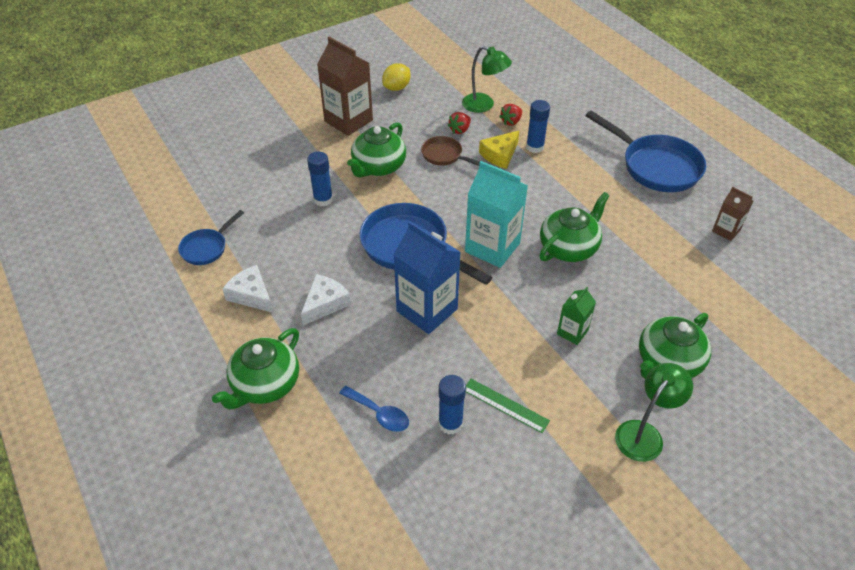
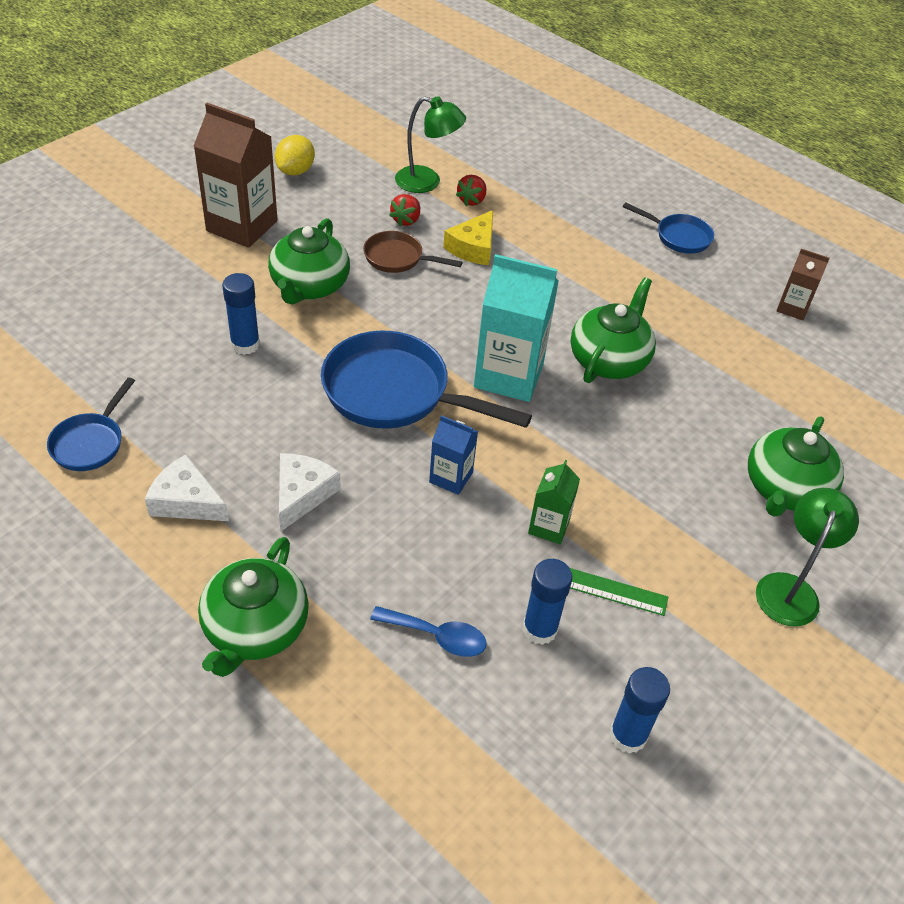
camera: 20 degrees left, 0 degrees up
blue carton [393,221,461,334] -> blue carton [429,415,478,495], size x0.52
blue glue stick [526,100,550,153] -> blue glue stick moved to [609,667,670,754]
green carton [557,287,596,345] -> green carton moved to [528,460,580,544]
blue pan [586,111,706,192] -> blue pan [623,202,714,254], size x0.53

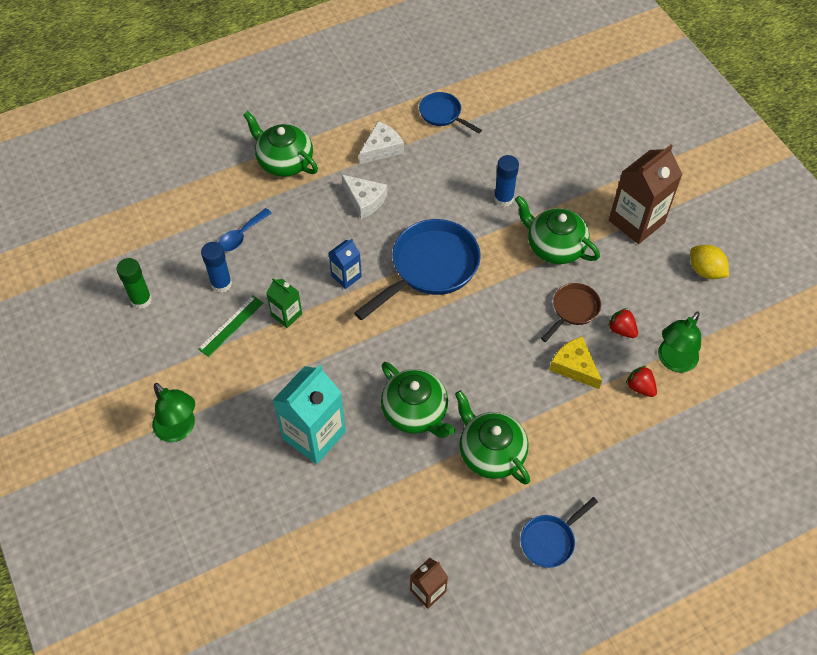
camera: 115 degrees right, 10 degrees up
turquoise carton [474,254,559,402] -> turquoise carton moved to [273,365,346,464]
blue glue stick [609,667,670,754] -> green glue stick [117,258,152,309]
green teapot [748,416,844,517] -> green teapot moved to [455,390,530,485]

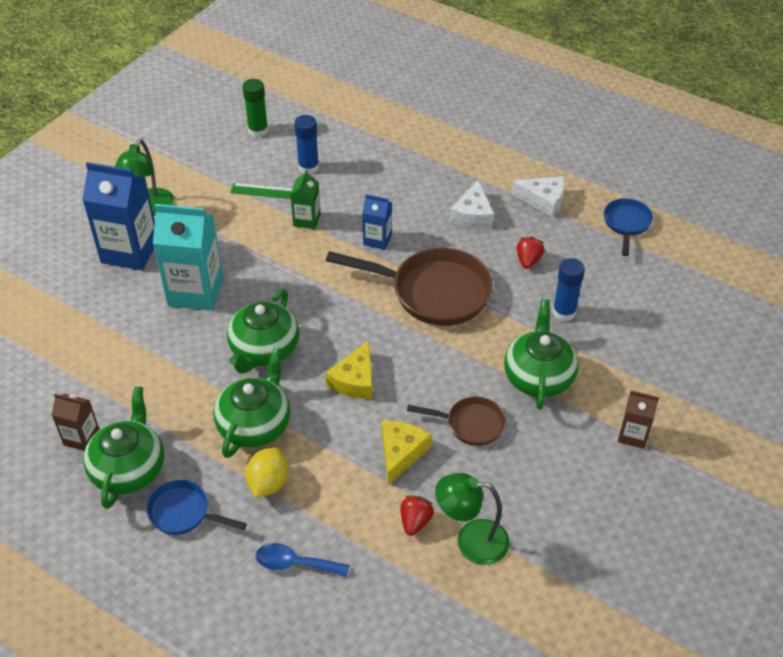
camera: 60 degrees right, 10 degrees down
blue spoon [218,208,272,252] -> blue spoon moved to [256,543,350,577]
green teapot [243,111,318,177] -> green teapot moved to [83,386,164,509]
blue pan [354,219,481,320] -> brown pan [326,248,493,326]
red strawberry [608,308,638,338] -> red strawberry moved to [517,236,545,269]
brown carton [609,145,682,244] -> brown carton [618,390,659,449], size x0.52
yellow lemon [690,245,729,279] -> yellow lemon moved to [245,447,288,498]
none -> blue carton [82,162,155,271]
none -> yellow cheese [326,340,373,399]

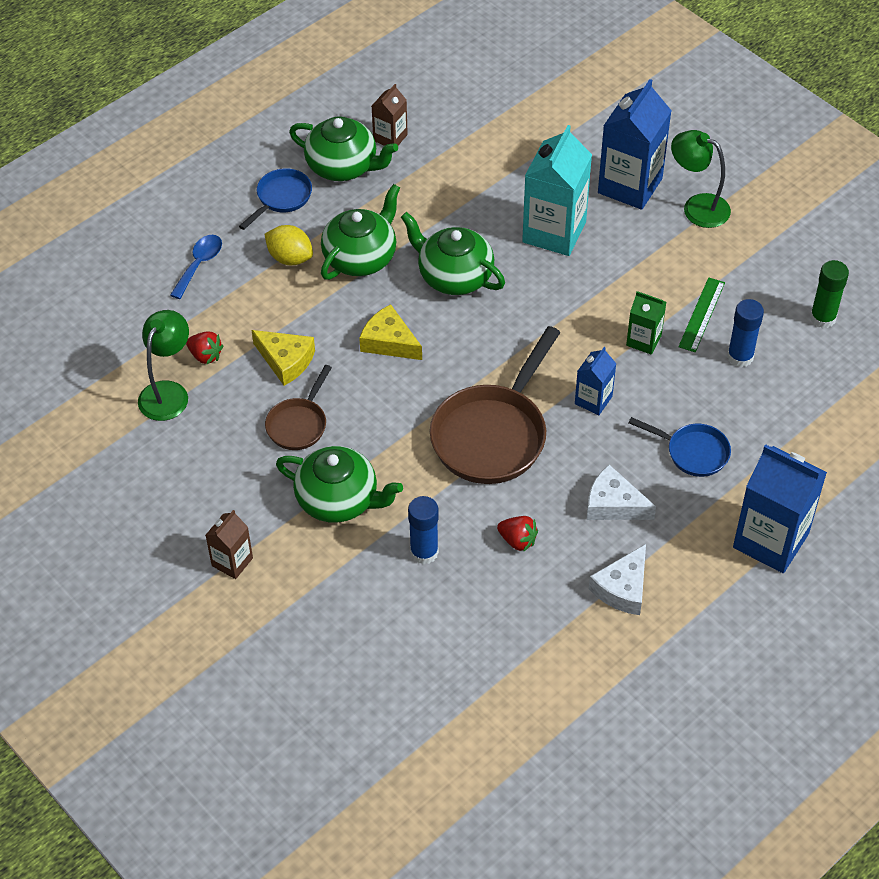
camera: 105 degrees right, 5 degrees up
green teapot [213,347,290,458] -> green teapot turned 90 degrees counterclockwise [321,184,400,280]
blue pan [604,198,653,256] -> blue pan moved to [628,417,731,477]
none -> blue carton [733,444,827,573]

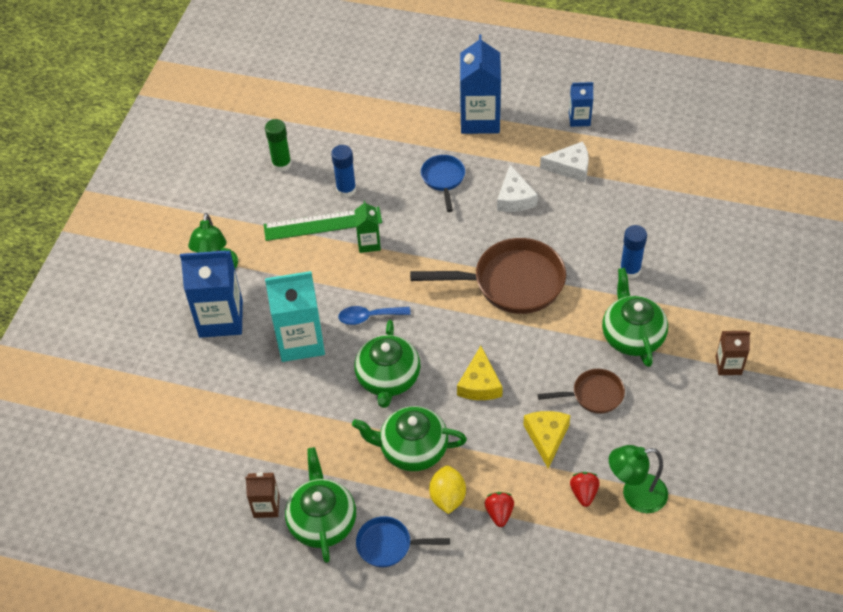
camera: 120 degrees left, 0 degrees up
blue spoon [170,235,222,299] -> blue spoon moved to [338,306,411,325]
red strawberry [497,516,538,552] -> red strawberry moved to [485,492,514,527]
blue carton [575,347,616,415] -> blue carton moved to [569,82,593,127]
green ruler [678,277,725,352] -> green ruler [264,206,382,241], size x1.54

